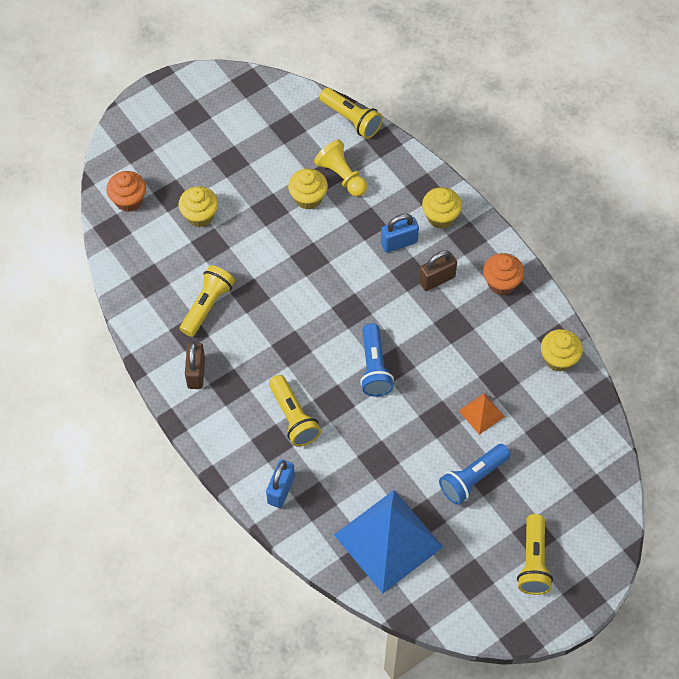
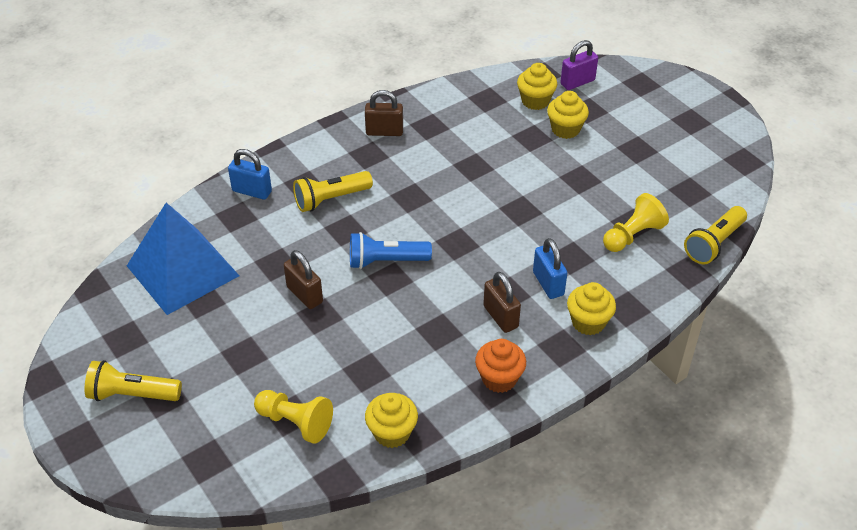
camera: 90 degrees right, 15 degrees down
orange cupcake [106,171,146,212] -> purple padlock [560,40,598,90]
yellow flashlight [180,265,235,337] -> none
yellow cupcake [288,169,328,210] -> yellow cupcake moved to [517,63,557,110]
blue flashlight [439,444,511,505] -> none
orange pyramid [459,393,505,435] -> none
none -> yellow pawn [254,390,333,443]
none -> brown padlock [284,250,323,309]

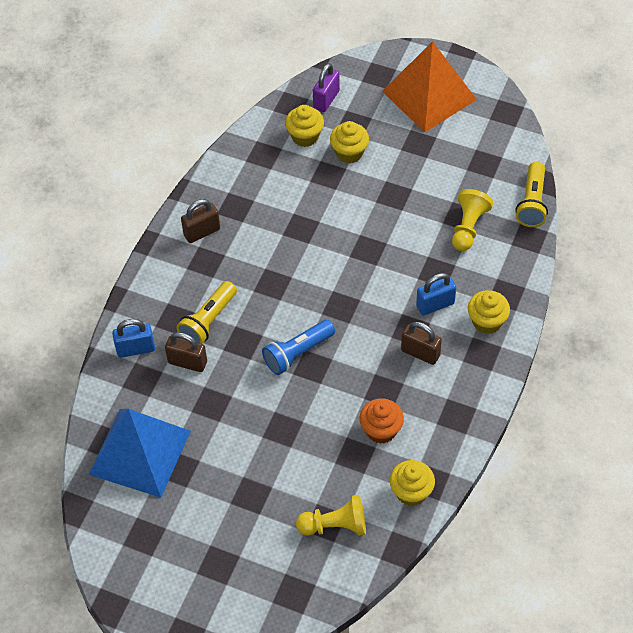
camera: 30 degrees left, 10 degrees up
yellow flashlight [85,360,182,401] -> none
brown padlock [284,250,323,309] -> brown padlock moved to [165,332,207,372]
orange cupcake [475,339,526,393] -> orange cupcake moved to [360,398,404,444]
blue padlock [533,238,567,299] -> blue padlock turned 60 degrees counterclockwise [416,273,456,315]
none -> orange pyramid [382,41,477,132]

